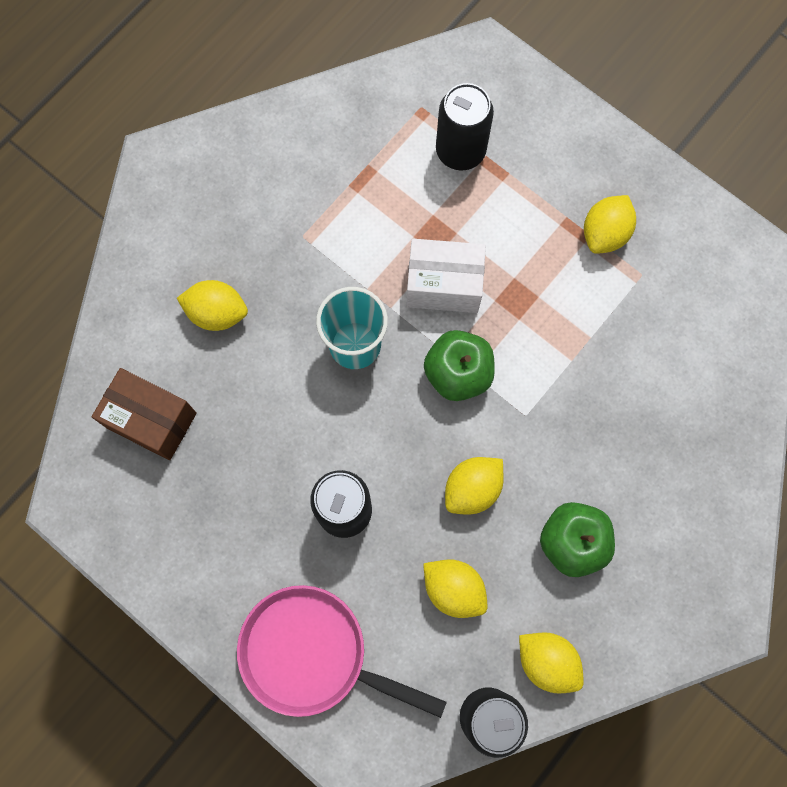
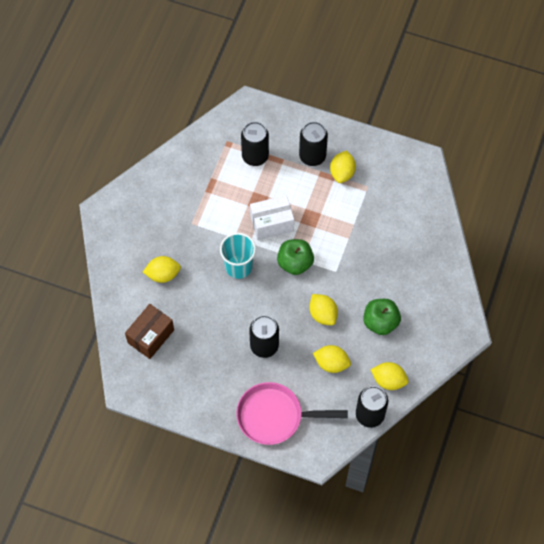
camera: 20 degrees left, 10 degrees down
brown box [92,368,197,460] -> brown box turned 60 degrees counterclockwise [125,304,174,359]
yellow lemon [445,457,504,514] -> yellow lemon turned 60 degrees counterclockwise [309,294,338,325]
none -> black can [299,122,328,166]

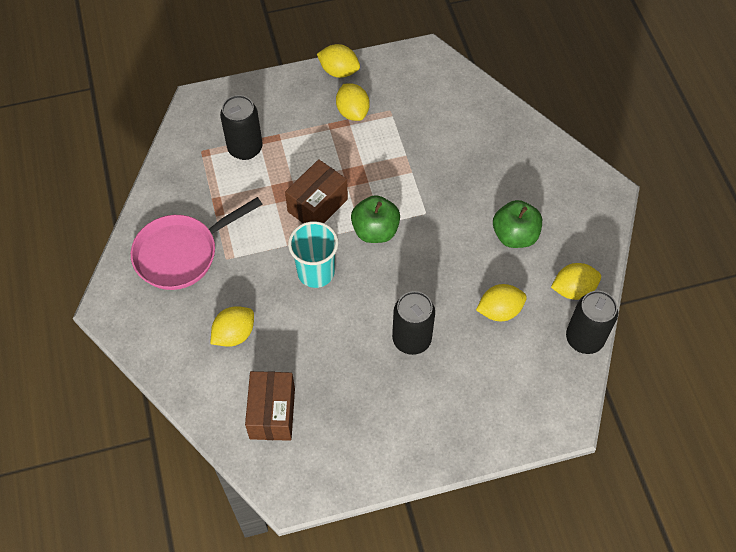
camera: 35 degrees left, 5 degrees down
pink pan [236,382,348,445] -> pink pan moved to [131,197,263,290]
white box [250,195,294,240] -> brown box [285,159,348,223]
black can [299,122,328,166] -> none
yellow lemon [309,294,338,325] -> yellow lemon moved to [317,44,360,78]

